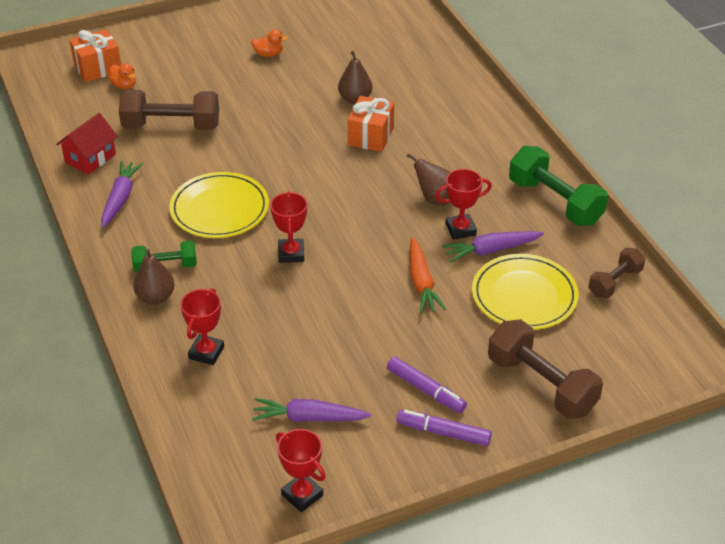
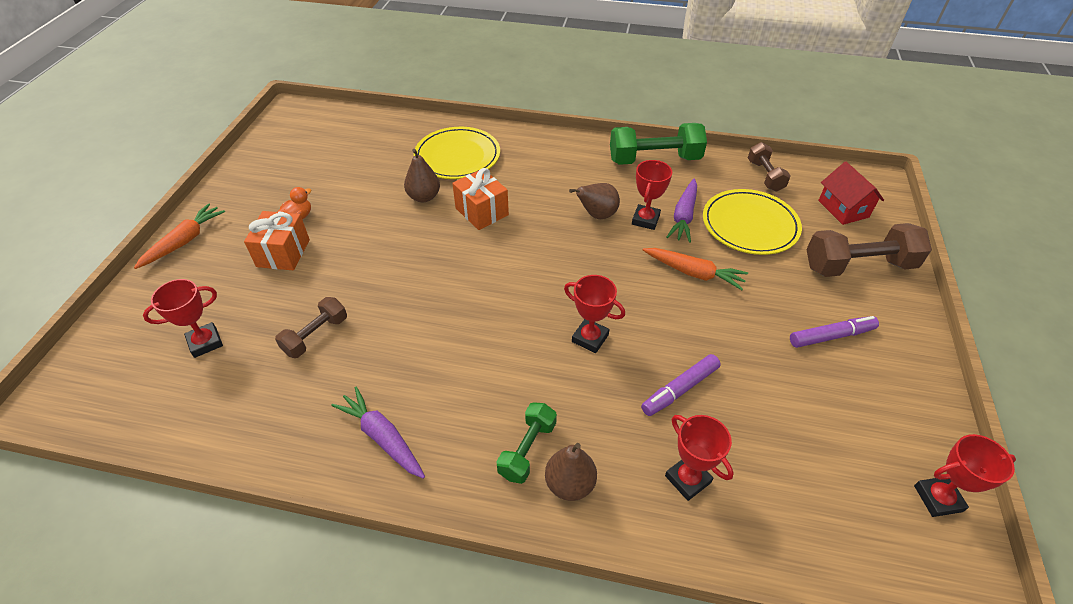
camera: 55 degrees left, 5 degrees up
red house [56,113,118,175] -> red house moved to [818,162,884,225]
orange gift [70,29,121,82] -> orange gift moved to [244,211,310,270]
orange duck [108,63,136,89] -> red trophy [143,279,223,358]
brown dumbbell [119,90,219,130] -> brown dumbbell [275,297,347,358], size x0.59
yellow plate [170,172,269,238] -> yellow plate moved to [414,127,500,179]
purple carrot [252,398,372,422] -> none
purple marker [397,410,492,446] -> purple marker moved to [641,354,721,416]
none -> orange carrot [134,203,225,269]

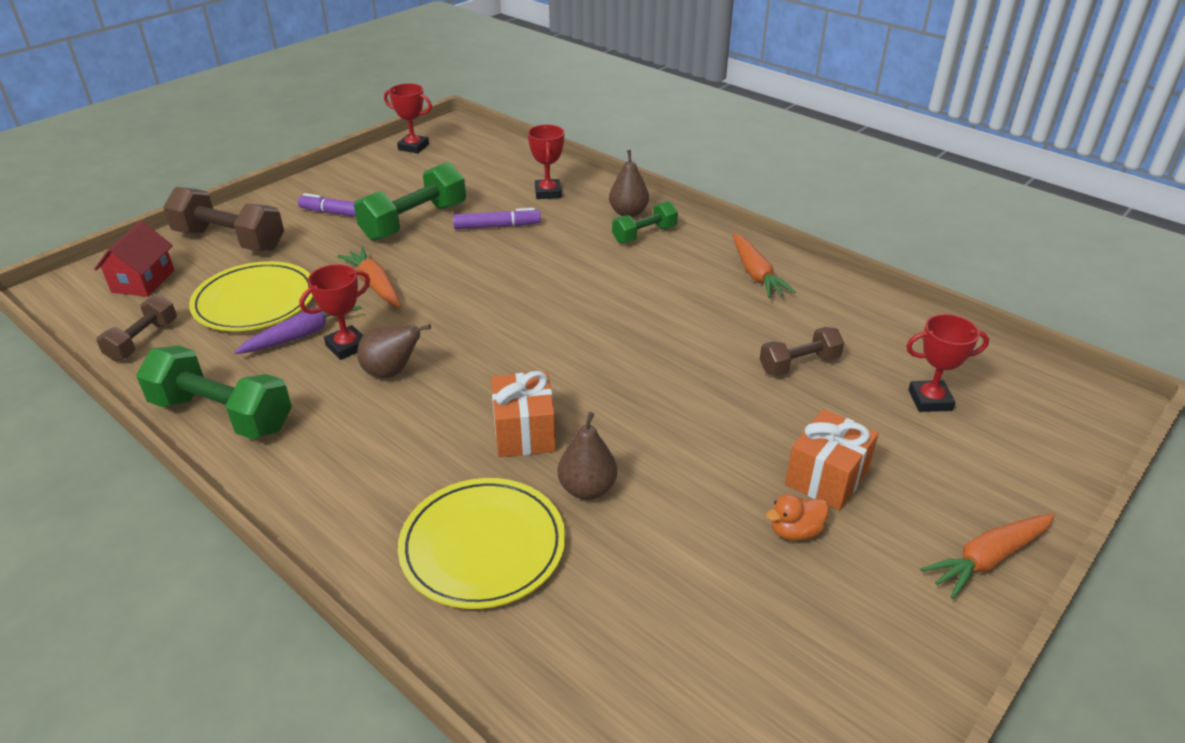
camera: 150 degrees left, 10 degrees down
purple carrot [331,387,425,479] -> orange carrot [733,233,796,298]
red trophy [564,275,625,353] -> none
none -> green dumbbell [354,162,466,241]

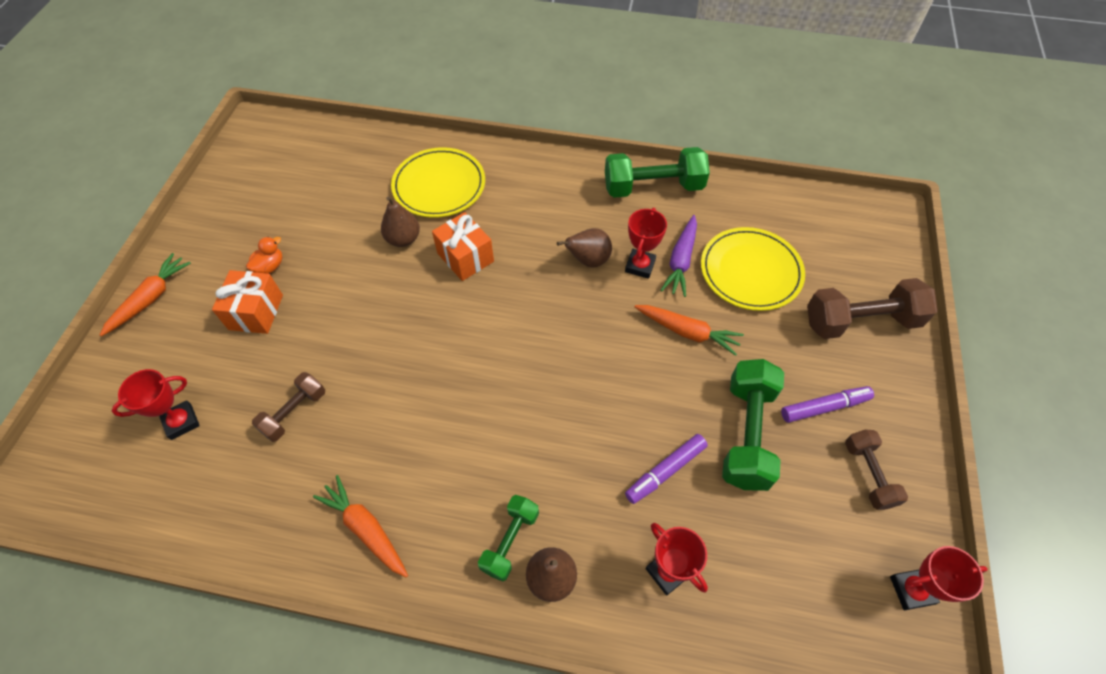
camera: 150 degrees right, 20 degrees up
red house [94,221,174,297] -> none
brown dumbbell [97,294,177,361] -> brown dumbbell moved to [845,429,908,510]

